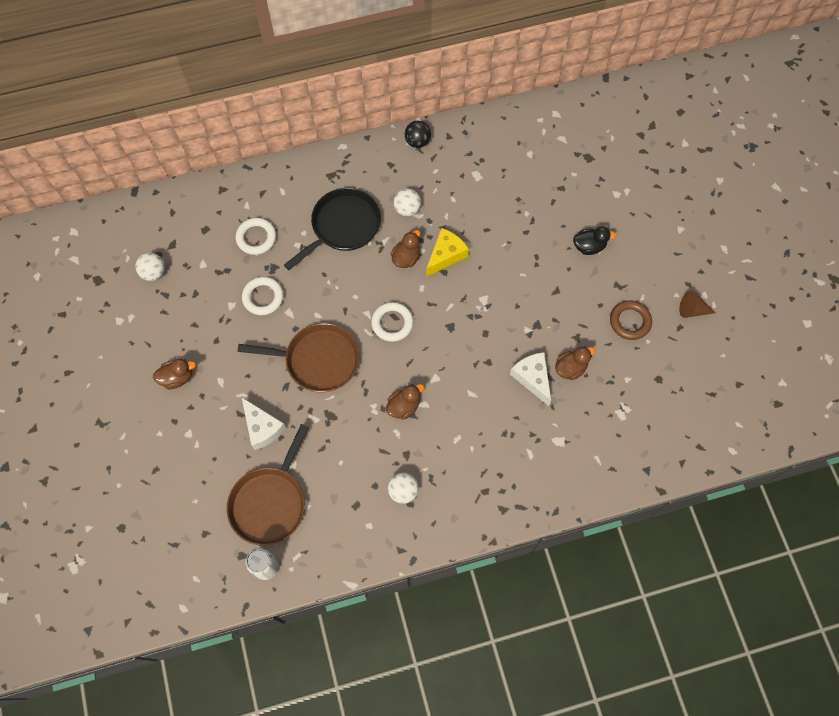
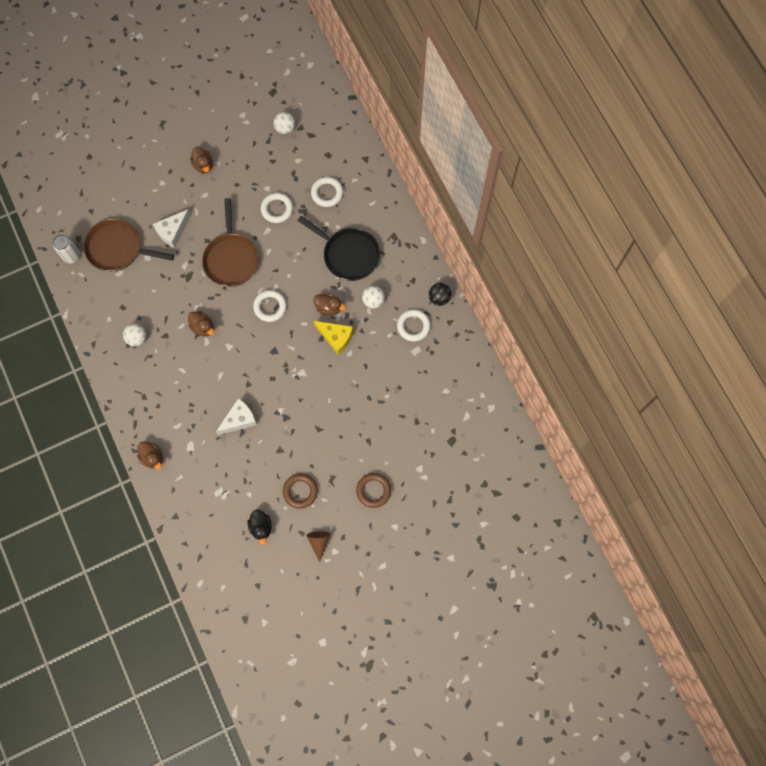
camera: 80 degrees right, 5 degrees up
brown duck [555,346,595,380] -> brown duck moved to [137,441,163,470]
black duck [573,226,616,255] -> black duck moved to [247,509,272,545]
none -> brown ring [356,473,391,508]
none -> white ring [397,309,431,341]

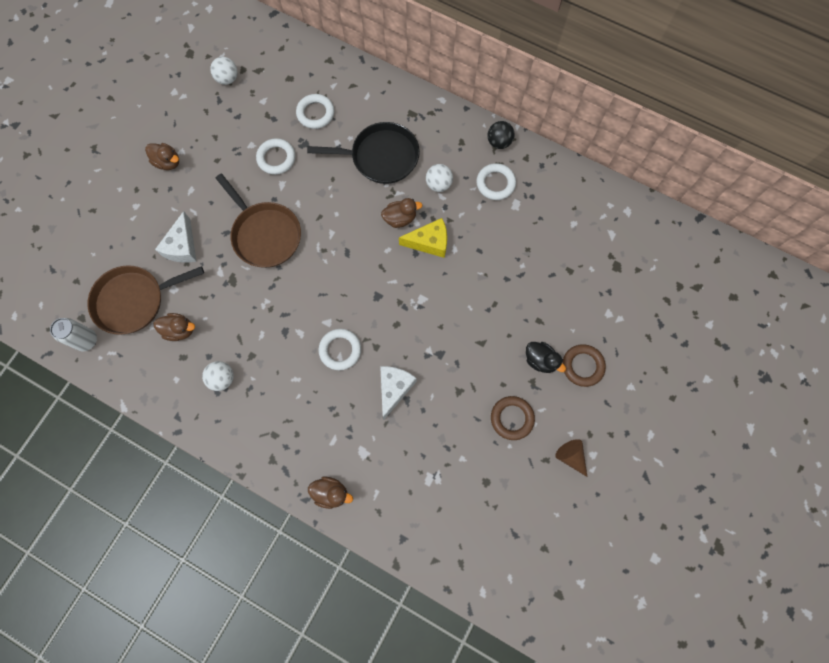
camera: 35 degrees left, 0 degrees up
brown duck [188,312,214,336] -> brown duck moved to [153,313,195,341]
black duck [247,509,272,545] -> black duck moved to [526,342,566,373]
white ring [253,290,287,322] -> white ring moved to [318,329,361,370]

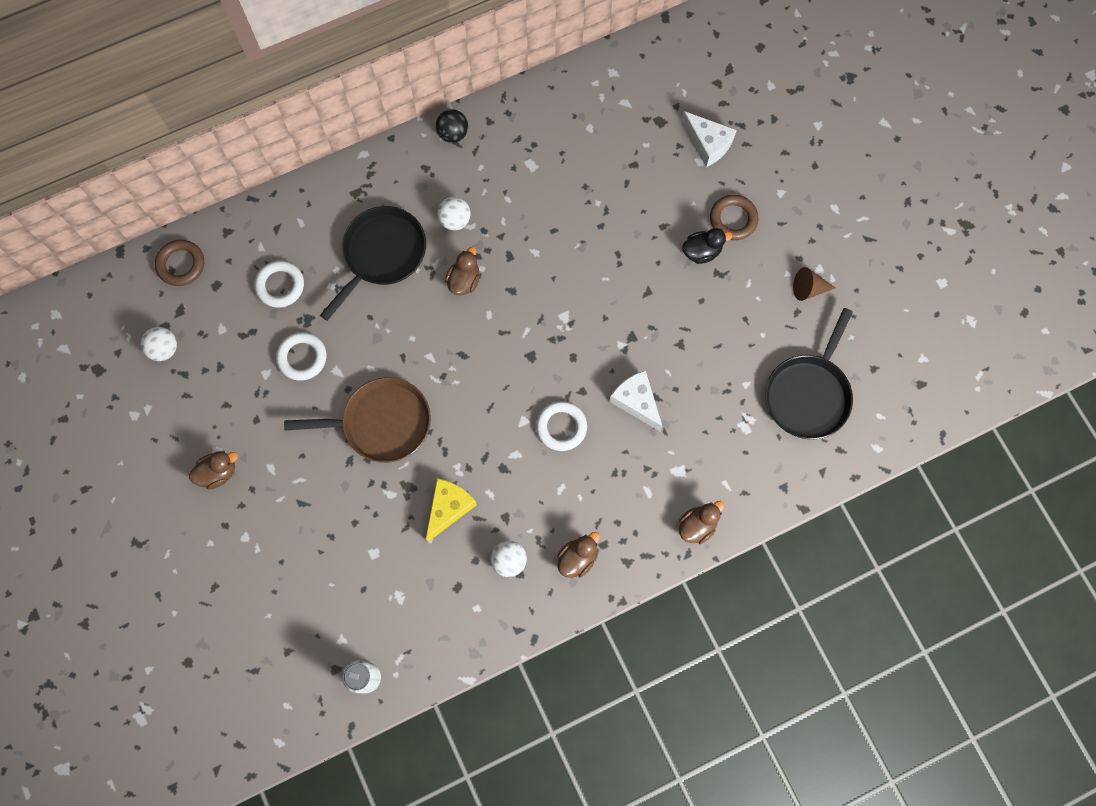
camera: 55 degrees left, 0 degrees up
brown pan [87,265,204,335] -> none
brown duck [153,313,195,341] -> brown duck moved to [557,532,600,578]
white cheese [155,211,197,263] -> white cheese moved to [682,111,737,167]
yellow cheese [399,218,447,258] -> yellow cheese moved to [426,478,477,542]
white ring [476,163,516,200] -> none
brown ring [491,396,535,440] -> brown ring moved to [155,240,204,286]
none -> black pan [765,308,853,439]

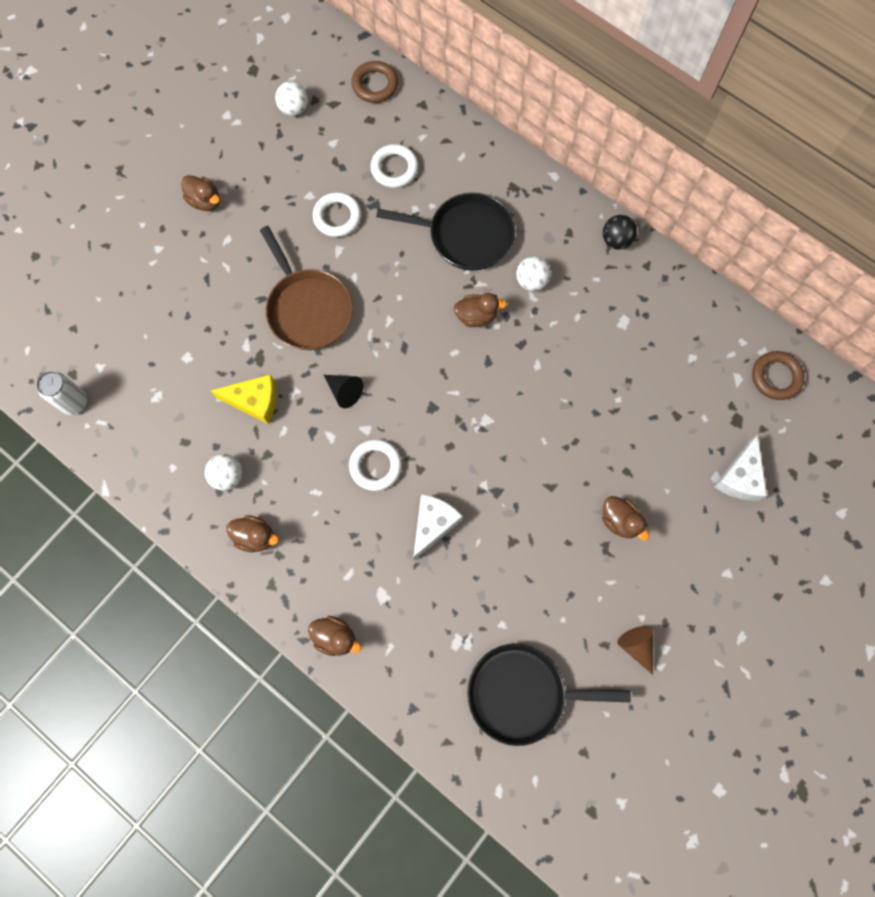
camera: 65 degrees right, 0 degrees up
black duck [682,228,732,264] -> brown duck [602,496,649,540]
brown ring [710,195,759,240] -> brown ring moved to [752,351,805,400]
none -> black cone [324,375,364,408]

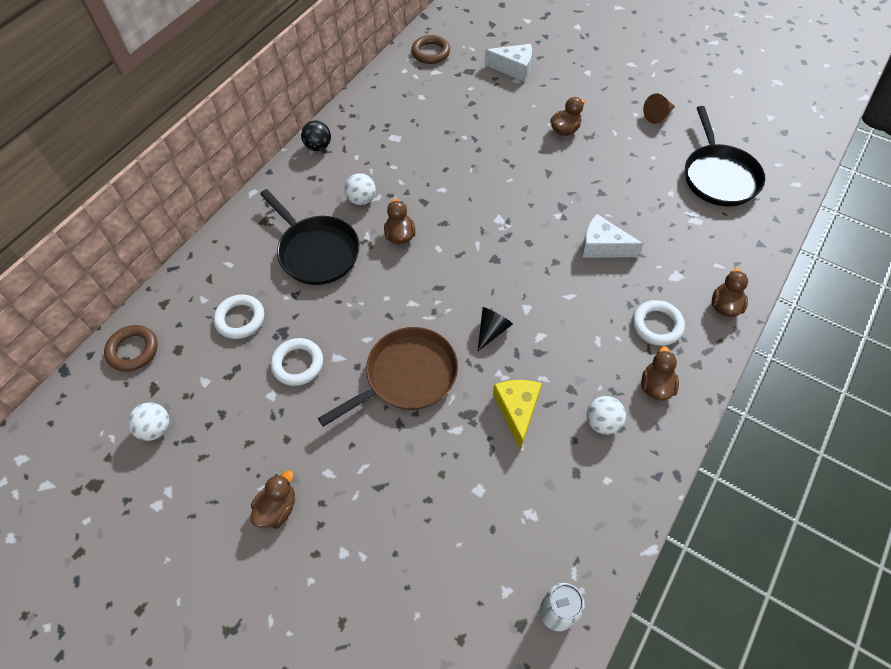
camera: 95 degrees left, 15 degrees down
white ring [349,439,402,491] -> white ring moved to [632,300,685,346]
black pan [376,193,515,271] -> black pan turned 135 degrees clockwise [260,189,360,285]

